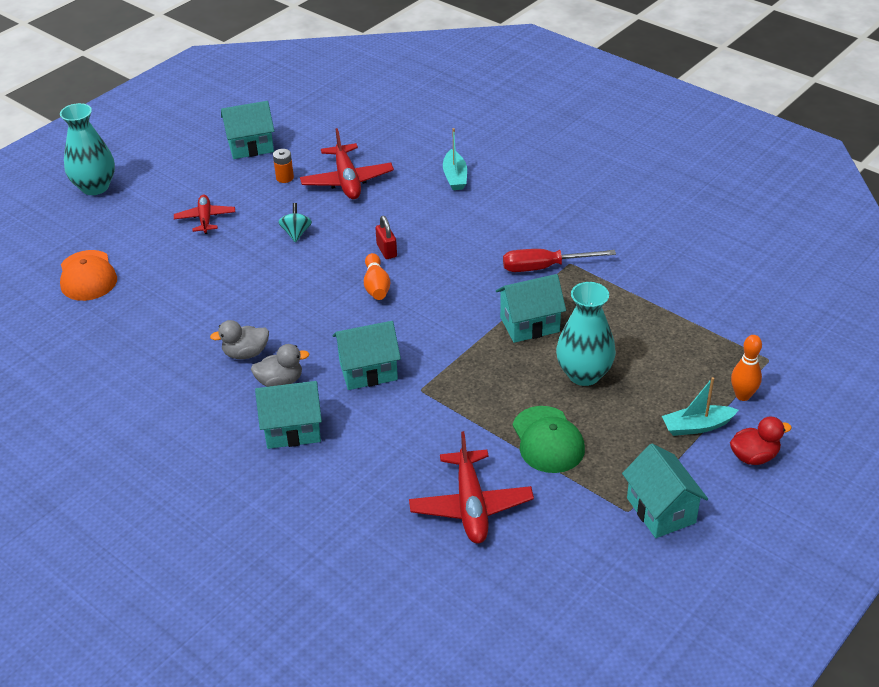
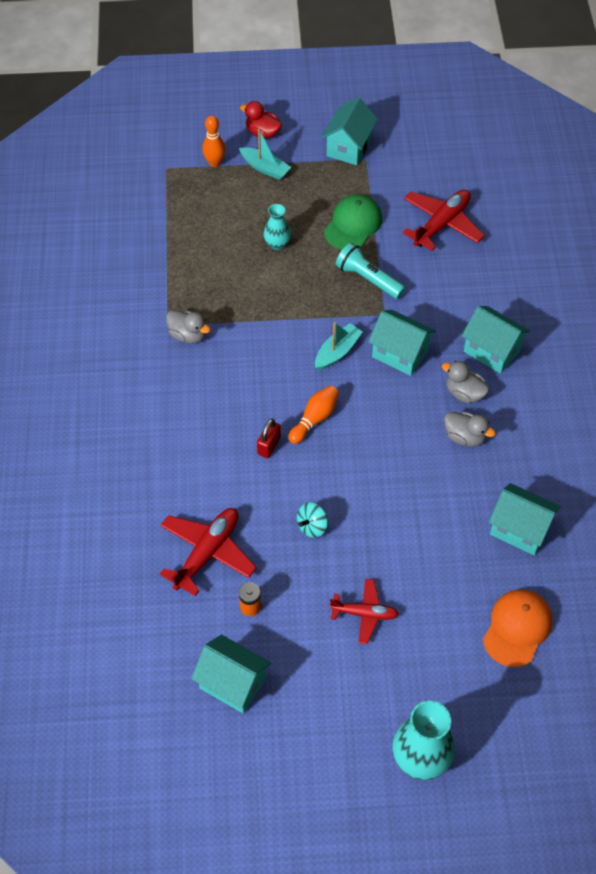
camera: 135 degrees left, 15 degrees up
red plane [174,195,235,234] -> red plane turned 120 degrees counterclockwise [330,579,399,644]
turquoise boat [443,128,467,190] -> turquoise boat moved to [315,322,363,370]
turquoise house [496,274,566,343] -> turquoise house moved to [489,483,561,555]
red screwdriver [503,249,616,272] -> grey duck [166,310,210,343]
turquoise vase [556,282,616,386] -> turquoise vase [264,204,291,250], size x0.57
none -> turquoise flashlight [336,243,406,299]

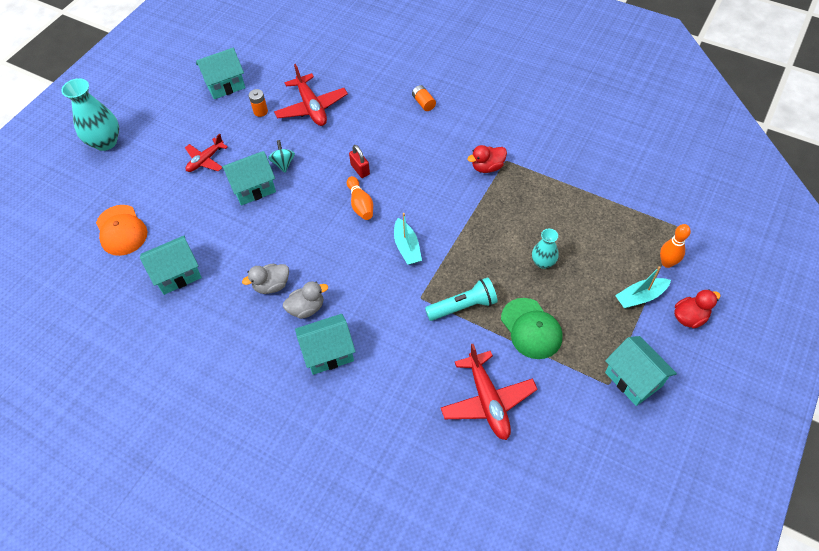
camera: 125 degrees right, 0 degrees up
grey duck [166,310,210,343] -> red duck [467,145,507,173]
turquoise house [368,310,436,376] -> turquoise house moved to [222,151,276,206]
none -> orange battery [412,85,436,111]

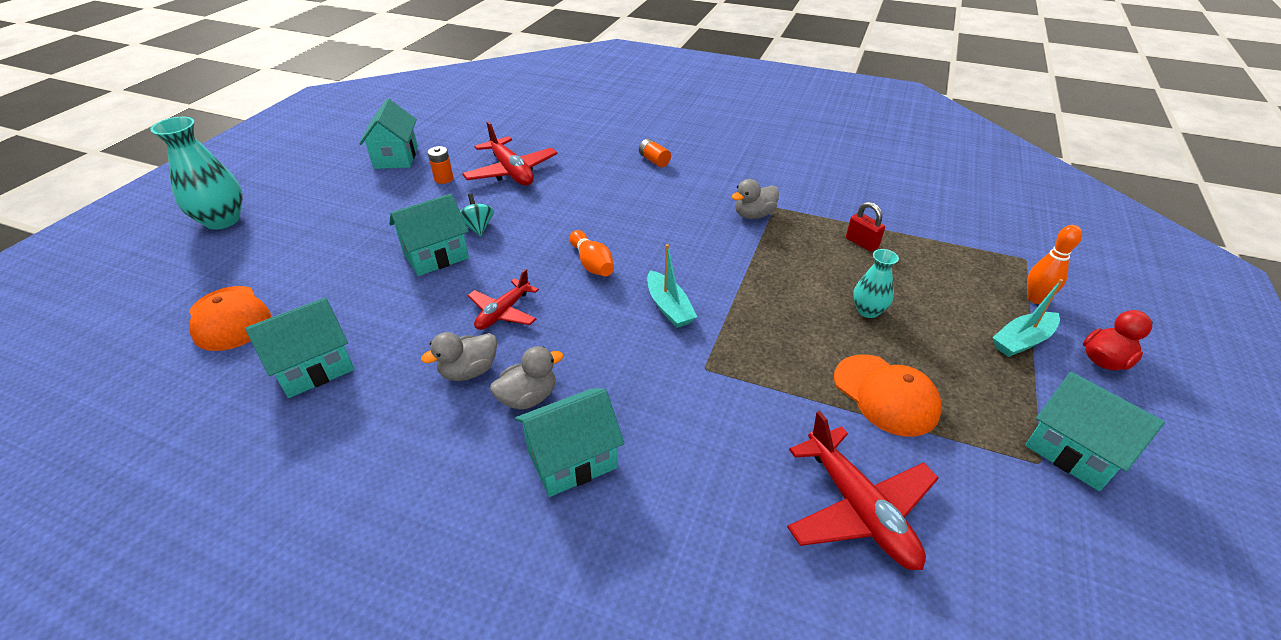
camera: 10 degrees left, 15 degrees down
red plane [185,133,228,172] -> red plane moved to [468,269,539,330]
turquoise house [196,48,245,99] -> turquoise house turned 60 degrees counterclockwise [359,99,418,169]
red padlock [349,145,370,178] -> red padlock moved to [846,202,885,252]
turquoise flashlight [425,277,498,321] -> none
red duck [467,145,507,173] -> grey duck [731,179,779,219]
green cap [501,298,563,359] -> orange cap [834,354,942,437]

